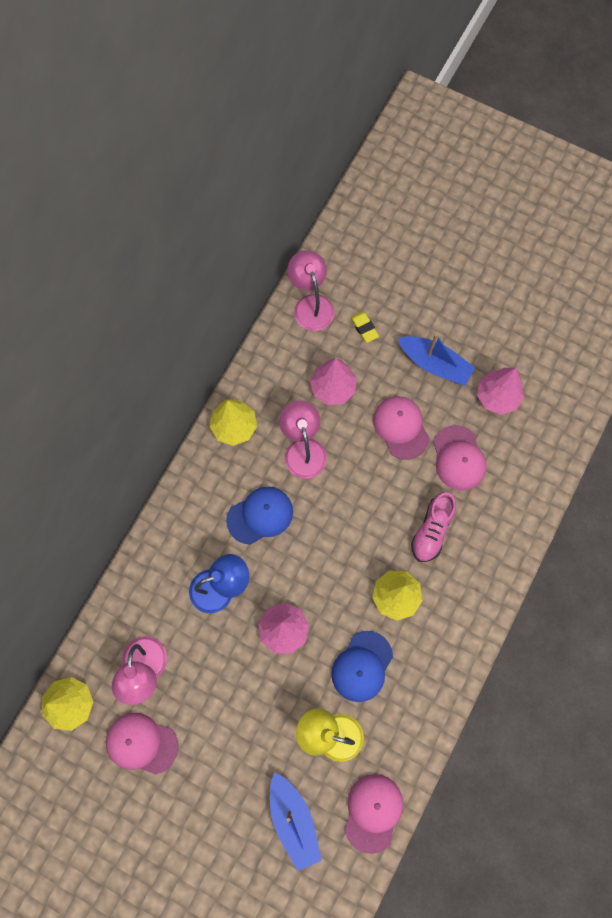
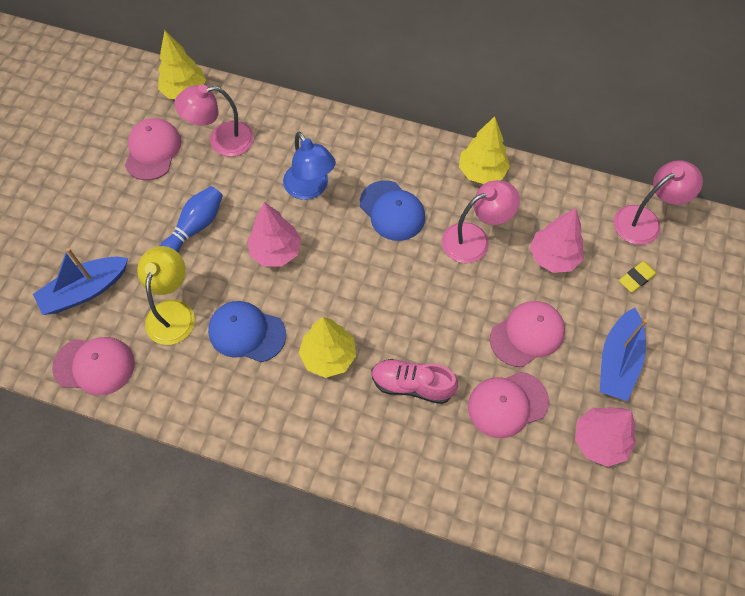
camera: 80 degrees right, 10 degrees down
none -> blue bowling pin [160,186,223,252]

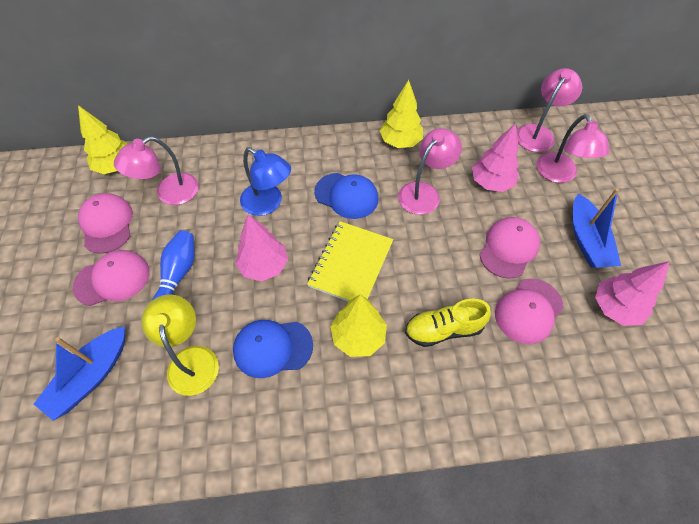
camera: 25 degrees left, 5 degrees down
pink cap [52,337,135,395] -> pink cap moved to [73,250,150,306]
pink shoe [372,359,458,404] -> yellow shoe [405,299,491,347]
yellow eraser [619,261,657,292] -> pink lamp [536,114,610,183]
none -> yellow notebook [307,221,393,302]

